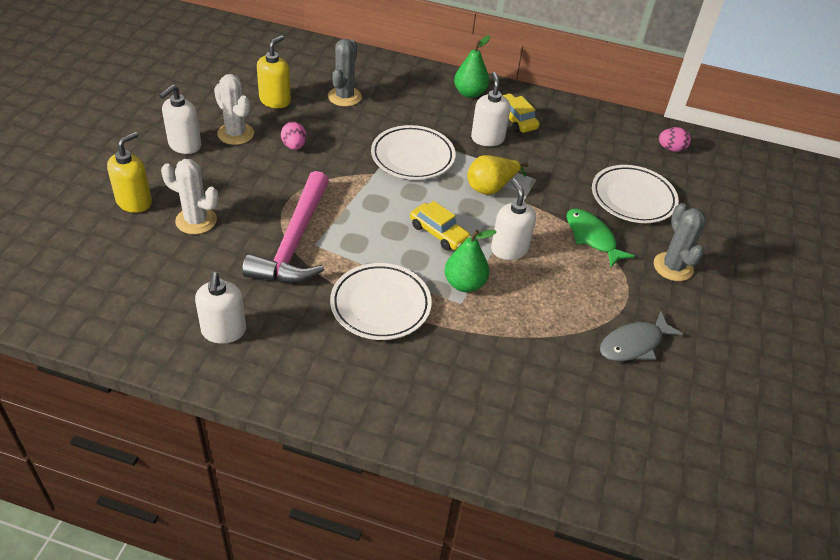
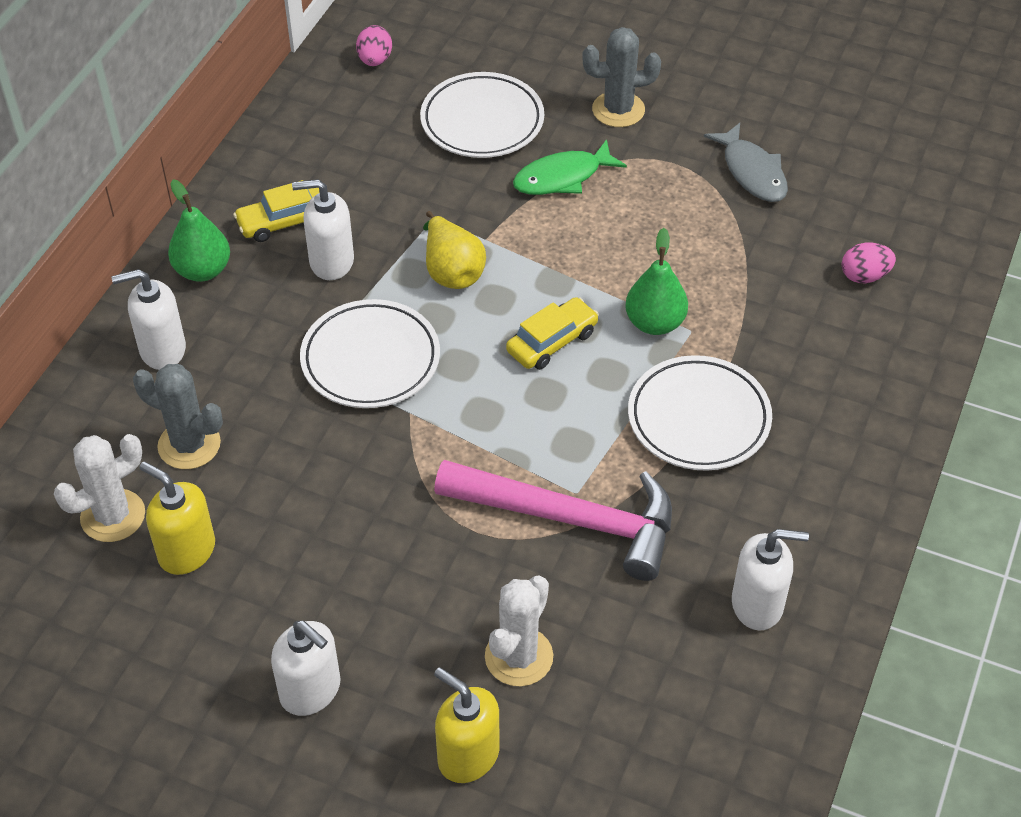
camera: 80 degrees left, 5 degrees up
white cactus [214,74,254,145] -> white cactus moved to [54,434,145,542]
pink egg [281,122,307,150] -> pink egg moved to [842,243,896,283]
white soap dispenser [491,179,536,260] -> white soap dispenser moved to [112,269,186,370]

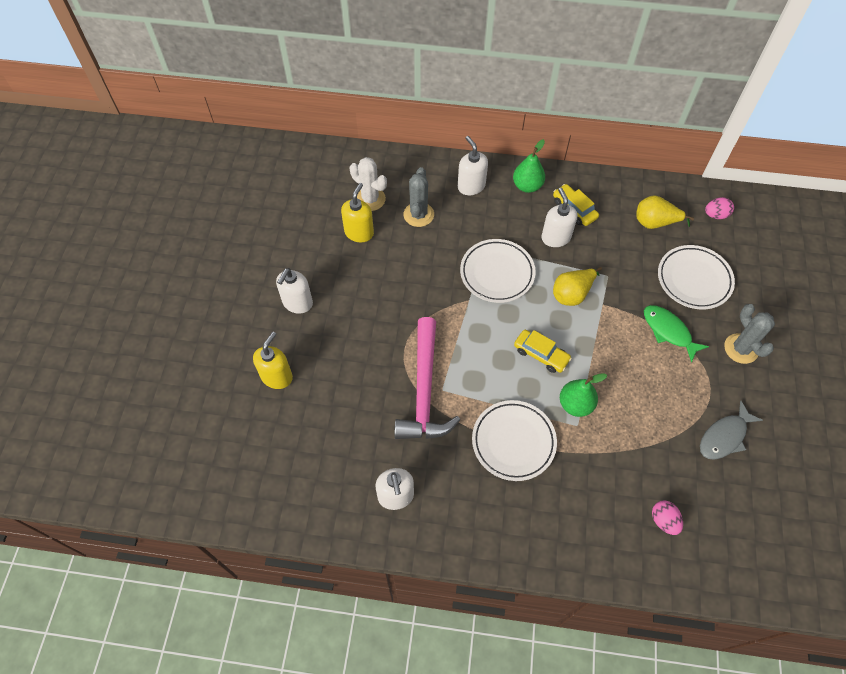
camera: 75 degrees right, 10 degrees up
white cactus [485,575,553,686] -> none
none -> yellow pear [636,195,694,229]

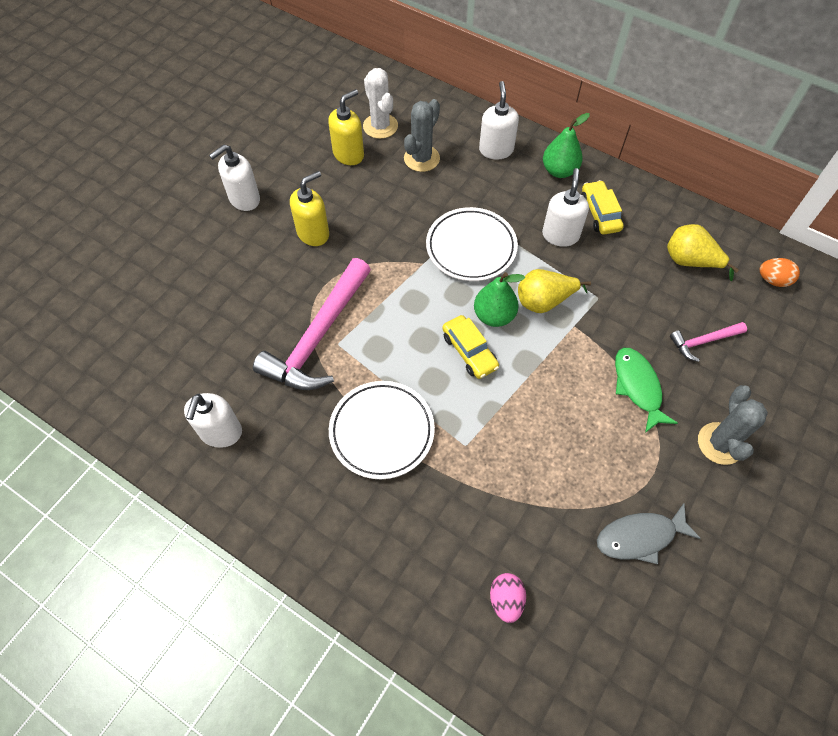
camera: 25 degrees right, 0 degrees up
yellow soap dispenser [253,332,293,389] -> yellow soap dispenser moved to [290,171,329,246]
green pear [560,374,607,417] -> green pear moved to [474,272,525,327]
white plate [658,245,735,309] -> pink hammer [670,322,747,362]
pink egg [705,197,734,219] -> orange egg [760,258,800,287]

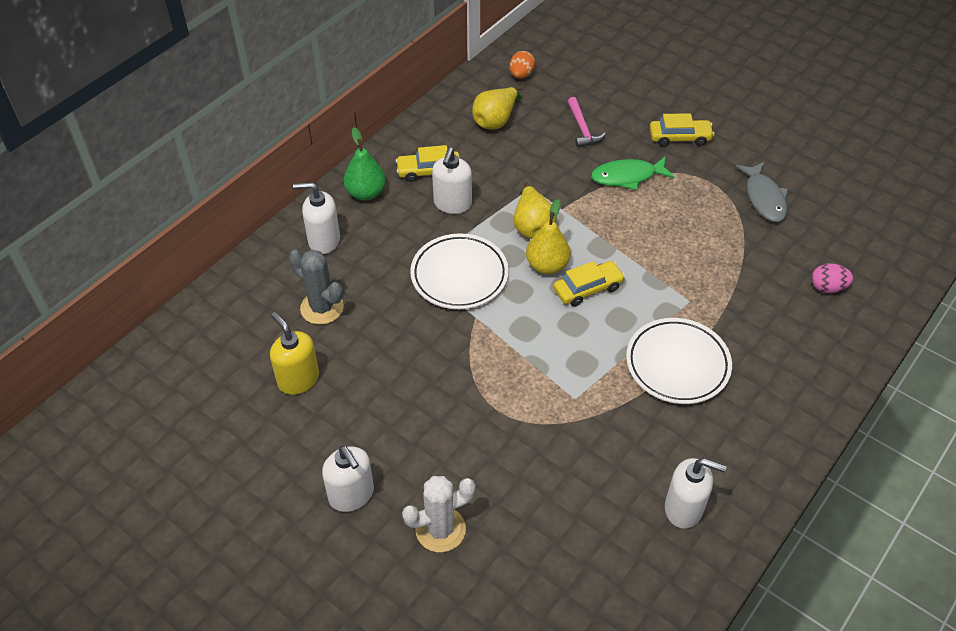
camera: 85 degrees left, 10 degrees down
pink hammer [253,258,371,390] -> none
yellow soap dispenser [290,171,329,246] -> none
white cactus [363,68,398,139] -> white cactus moved to [402,476,475,552]
green pear [474,272,525,327] -> yellow pear [526,199,571,274]
white soap dispenser [542,168,589,247] -> white soap dispenser turned 90 degrees counterclockwise [432,147,472,214]
grey cactus [698,385,768,465] -> yellow car [650,113,714,147]

